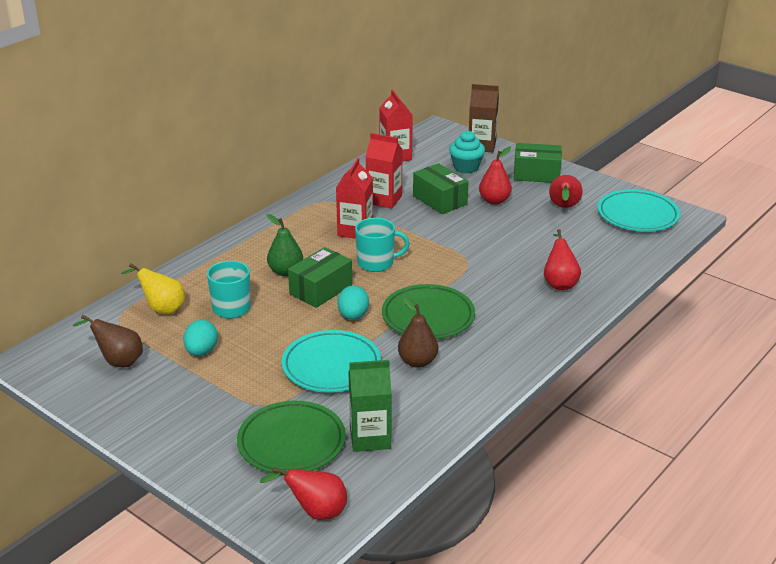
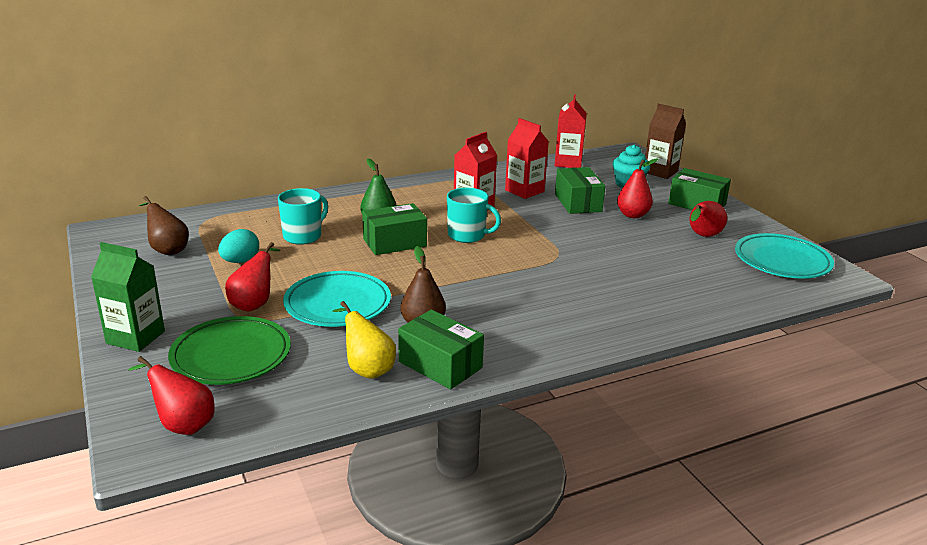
camera: 25 degrees right, 5 degrees down
yellow pear [121,263,185,315] -> yellow pear moved to [332,301,396,379]
turquoise egg [337,286,369,320] -> none
green carton [348,360,392,452] -> green carton moved to [91,242,165,352]
green plate [382,284,475,339] -> none
red pear [544,229,581,290] -> red pear moved to [225,242,281,312]
none -> green box [398,310,484,389]

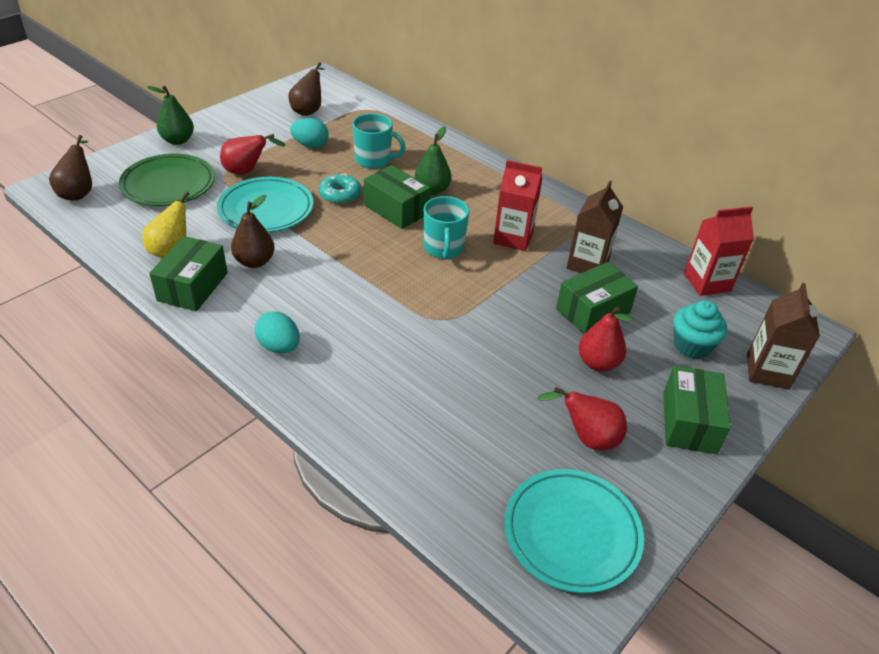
camera: 65 degrees right, 15 degrees up
green carton [91,242,165,352] -> green pear [147,85,194,145]
red pear [128,356,214,435] -> brown pear [49,135,92,201]
red carton [505,118,549,199] -> brown carton [567,181,623,273]
none -> turquoise egg [255,311,300,353]
none -> turquoise donut [319,173,361,204]

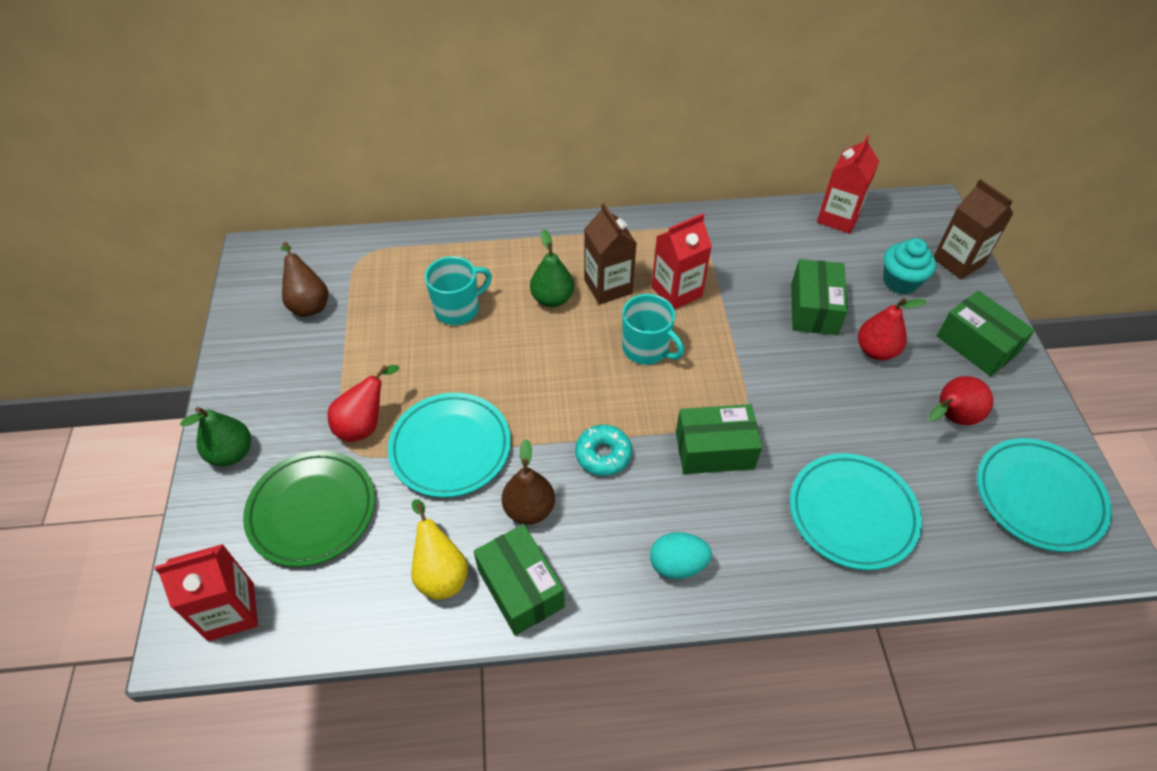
camera: 45 degrees left, 10 degrees up
brown pear [49,135,92,201] -> red carton [155,544,258,641]
turquoise egg [290,118,329,148] -> none
turquoise donut [319,173,361,204] -> turquoise donut moved to [575,425,632,476]
green box [364,165,431,229] -> green box moved to [676,404,762,474]
brown carton [567,181,623,273] -> brown carton moved to [584,203,637,304]
none -> turquoise plate [790,453,922,570]

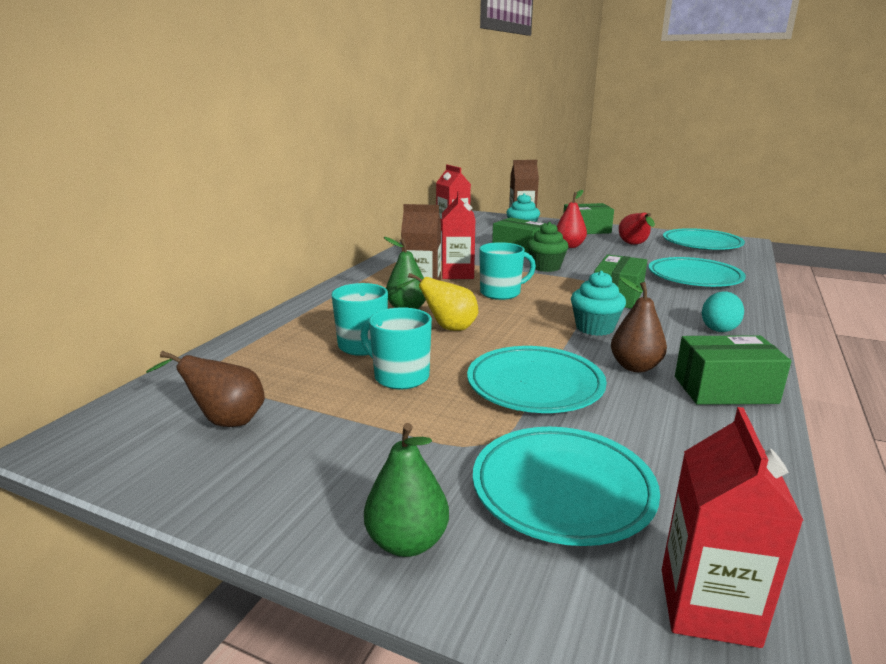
camera: 60 degrees left, 30 degrees down
green plate [243,451,375,567] -> turquoise plate [473,427,660,546]
red pear [327,365,399,442] -> none
yellow pear [412,499,468,600] -> yellow pear moved to [395,273,478,331]
turquoise donut [575,425,632,476] -> turquoise cupcake [571,271,626,336]
none -> turquoise mug [361,307,432,389]
none -> green cupcake [527,222,569,272]

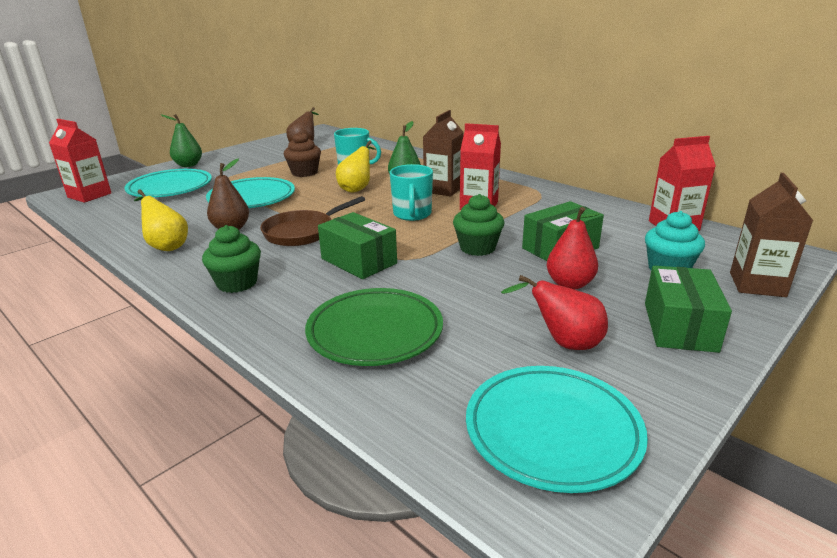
camera: 110 degrees right, 5 degrees up
turquoise mug [361,307,432,389] -> brown cupcake [284,132,321,177]
turquoise cupcake [571,271,626,336] -> brown pan [260,196,365,246]
turquoise plate [648,257,746,287] -> green plate [305,288,443,366]
green box [675,335,791,405] -> yellow pear [134,189,188,251]
turquoise egg [702,291,744,332] -> green cupcake [202,225,261,293]

